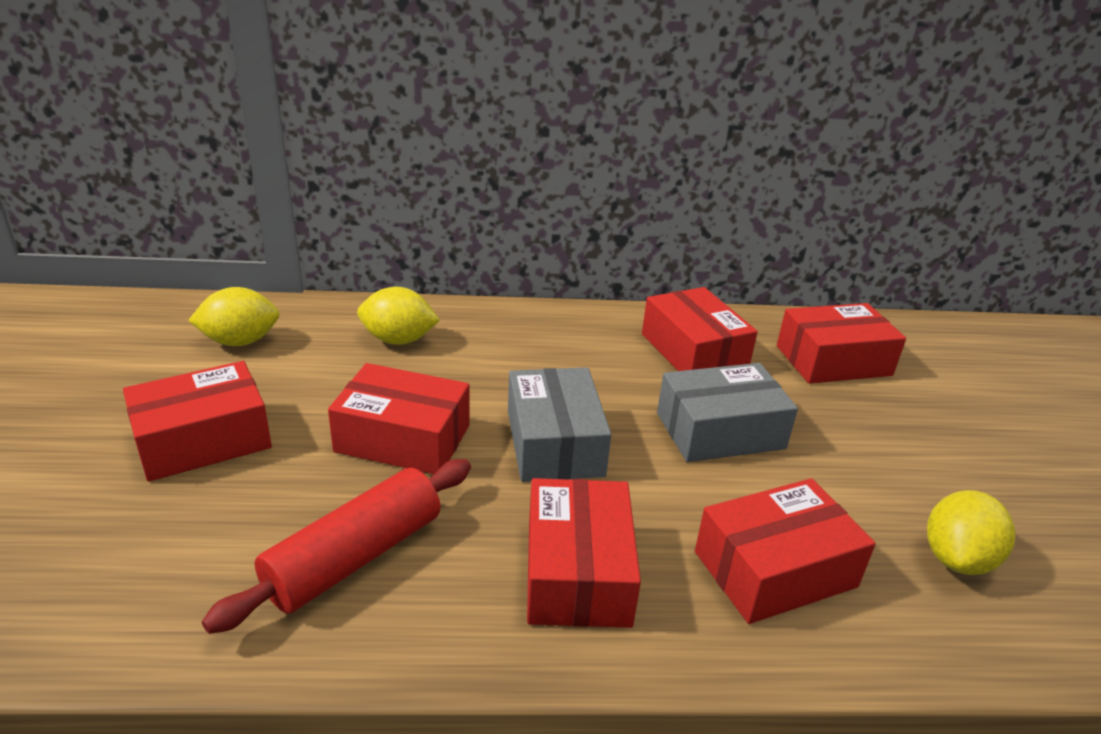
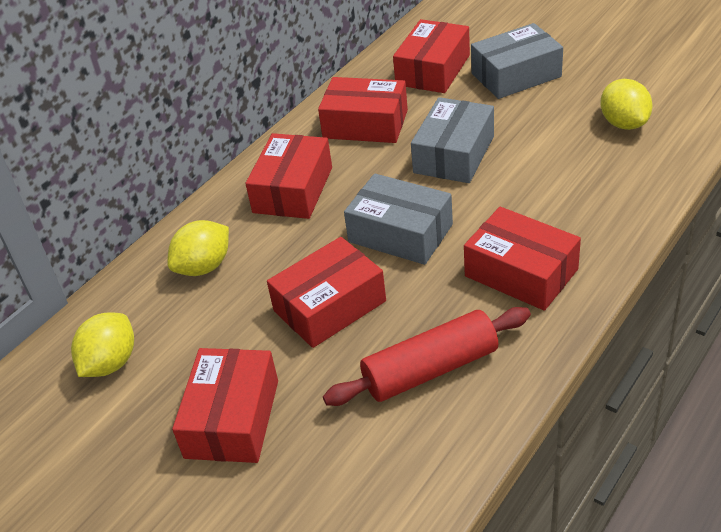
camera: 45 degrees left, 10 degrees up
red rolling pin [202,459,471,634] -> red rolling pin turned 75 degrees clockwise [323,307,531,406]
red box [695,478,876,624] -> red box moved to [245,133,332,219]
none -> grey box [471,23,563,99]

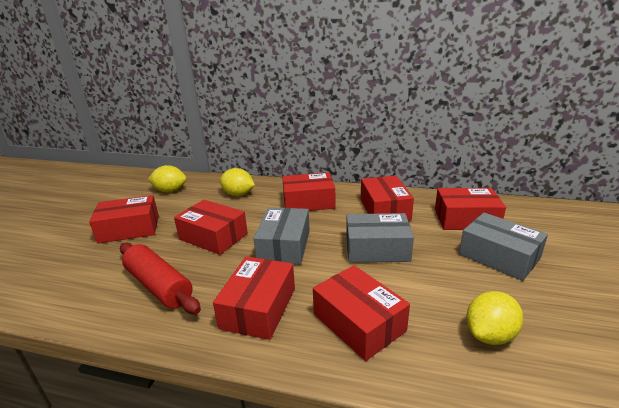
camera: 65 degrees right, 15 degrees down
none -> red box [313,265,410,361]

